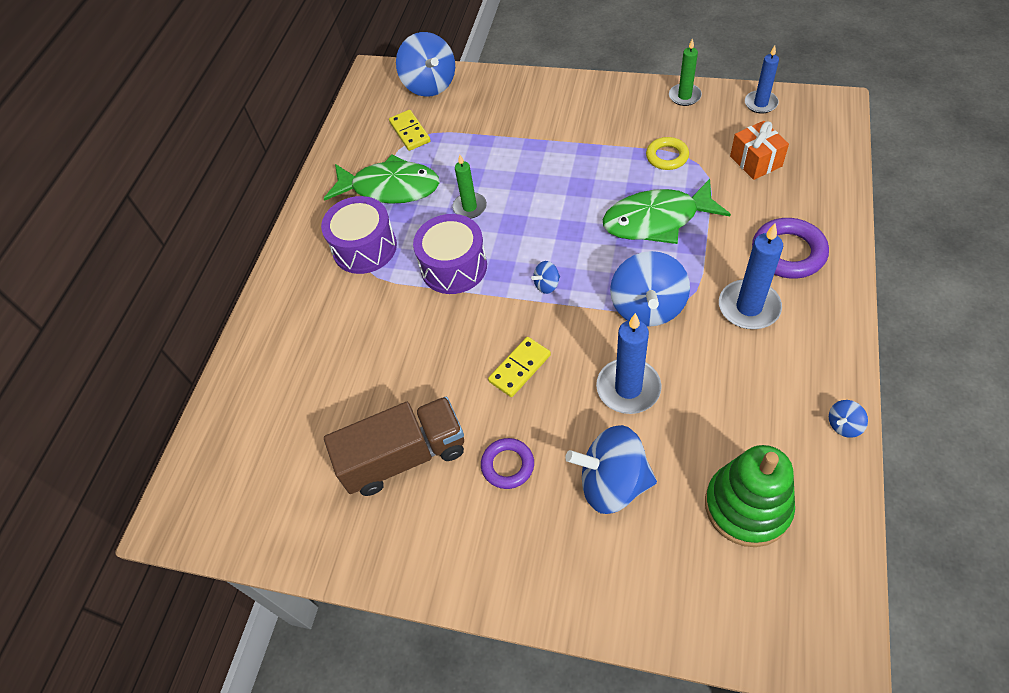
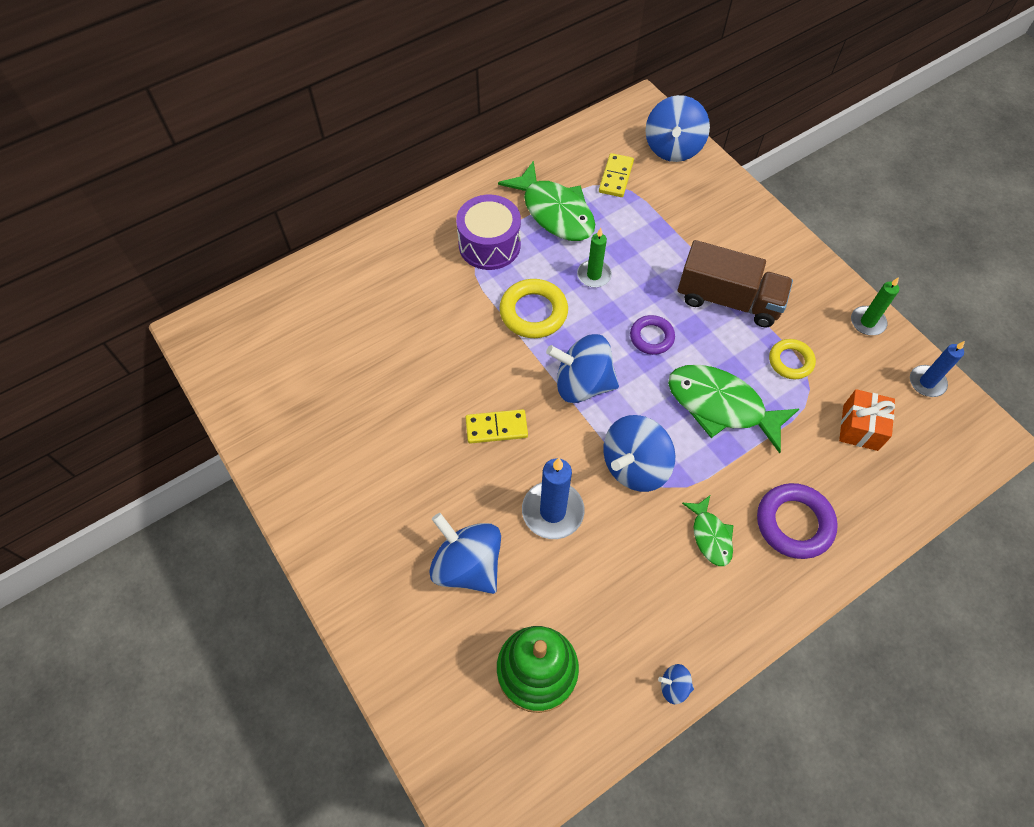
camera: 35 degrees right, 5 degrees up
brown truck [324,397,464,496] -> brown truck moved to [678,240,793,328]
purple drum [413,214,487,294] -> yellow ring [499,279,568,338]
purple ring [481,438,534,489] -> purple ring moved to [630,315,675,355]
blue spinning top [531,261,560,294] -> blue spinning top [546,334,619,403], size x2.27
blue candle [719,223,783,329] -> green fish [682,496,734,566]

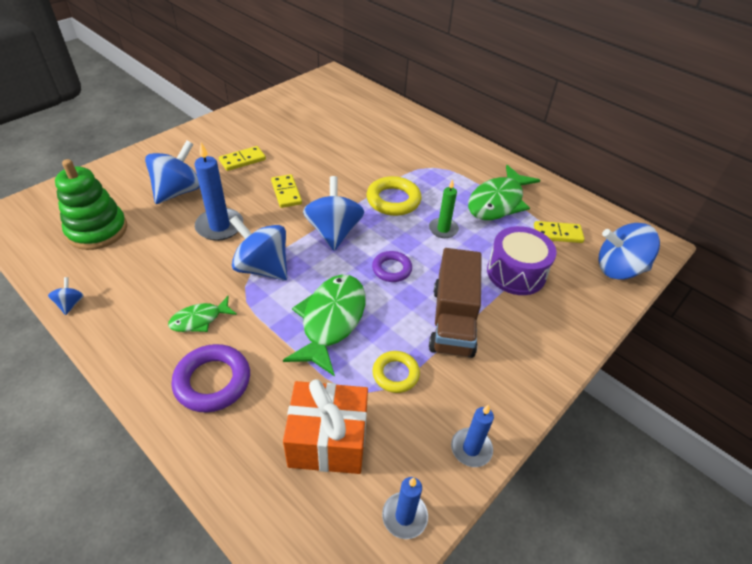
camera: 75 degrees right, 15 degrees down
purple drum [456,195,521,270] -> purple drum moved to [487,226,557,295]
orange gift [839,389,895,451] -> orange gift [283,379,368,474], size x1.51
green candle [851,277,899,335] -> blue candle [451,405,494,467]
none -> yellow domino [219,146,266,171]

